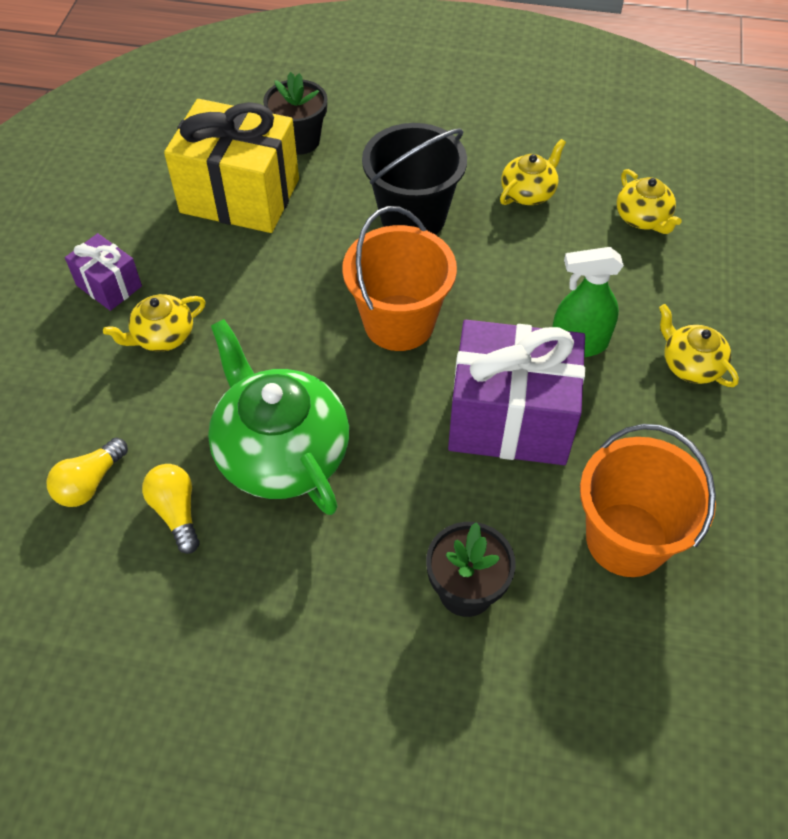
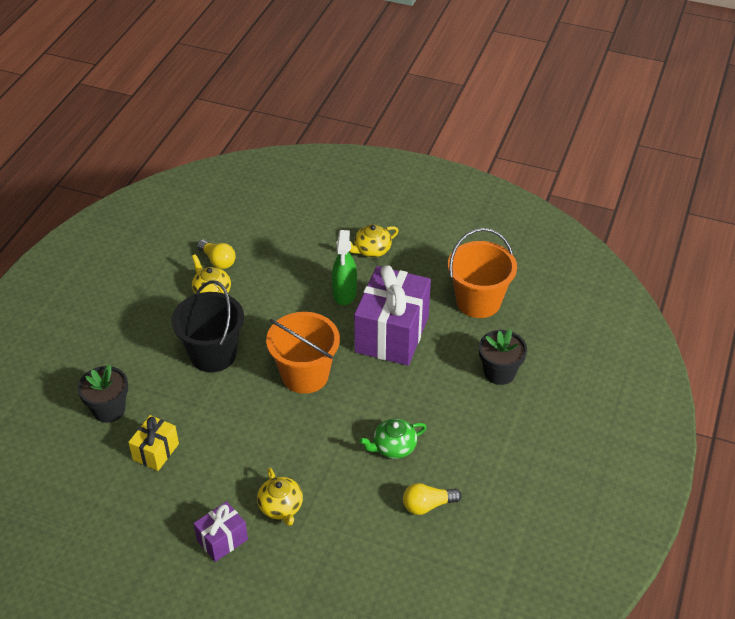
camera: 80 degrees left, 10 degrees down
yellow light bulb [46,438,128,507] -> yellow light bulb moved to [197,240,236,269]
yellow gift [164,99,299,233] -> yellow gift [128,415,179,471], size x0.50
green teapot [208,319,349,515] -> green teapot [359,419,427,459], size x0.50
yellow teapot [617,169,682,234] -> none

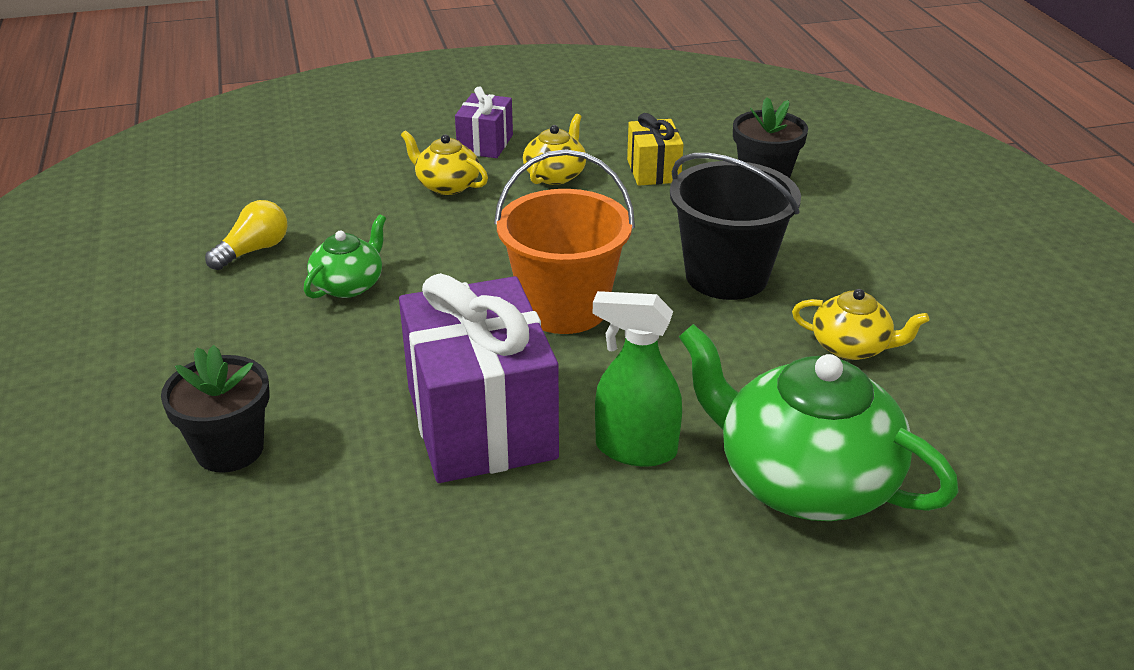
camera: 145 degrees right, 10 degrees down
yellow light bulb [197,240,236,269] -> none
green spray bottle [332,230,357,305] -> green spray bottle turned 45 degrees counterclockwise [593,291,682,467]
yellow teapot [349,224,399,257] -> yellow teapot moved to [523,114,586,185]
orange bucket [448,228,517,318] -> none
none -> green teapot [679,324,958,521]

